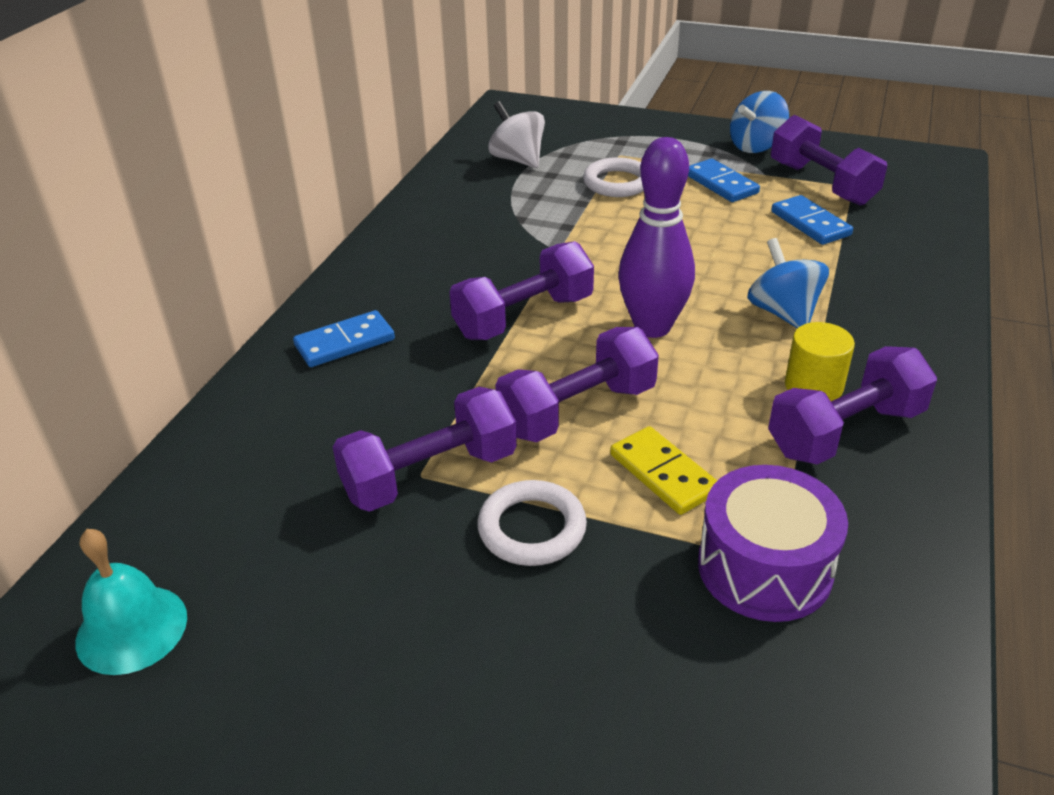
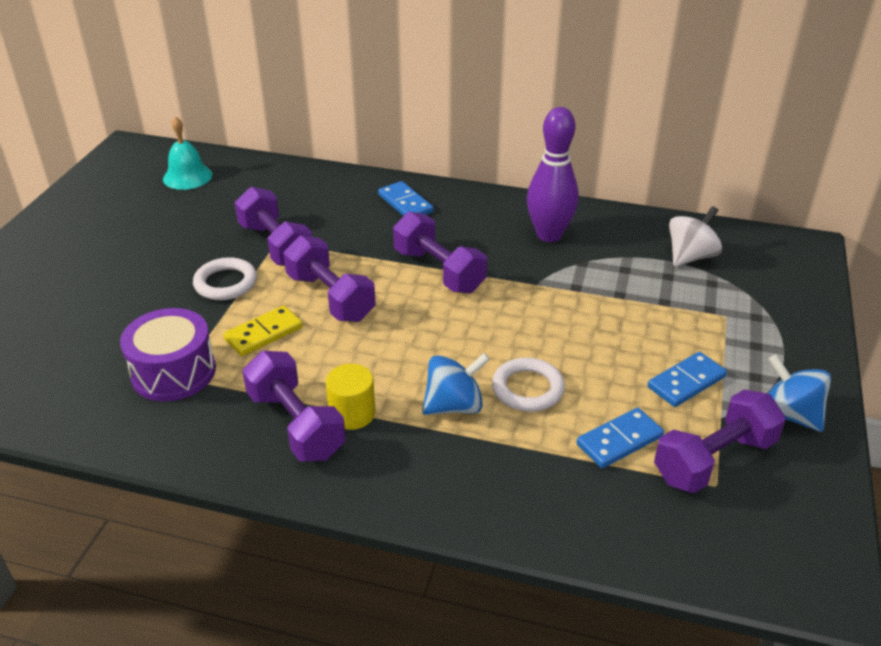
camera: 85 degrees right, 0 degrees up
white ring [583,157,644,197] -> white ring moved to [492,357,565,412]
purple bowling pin [618,137,695,338] -> purple bowling pin moved to [527,107,579,242]

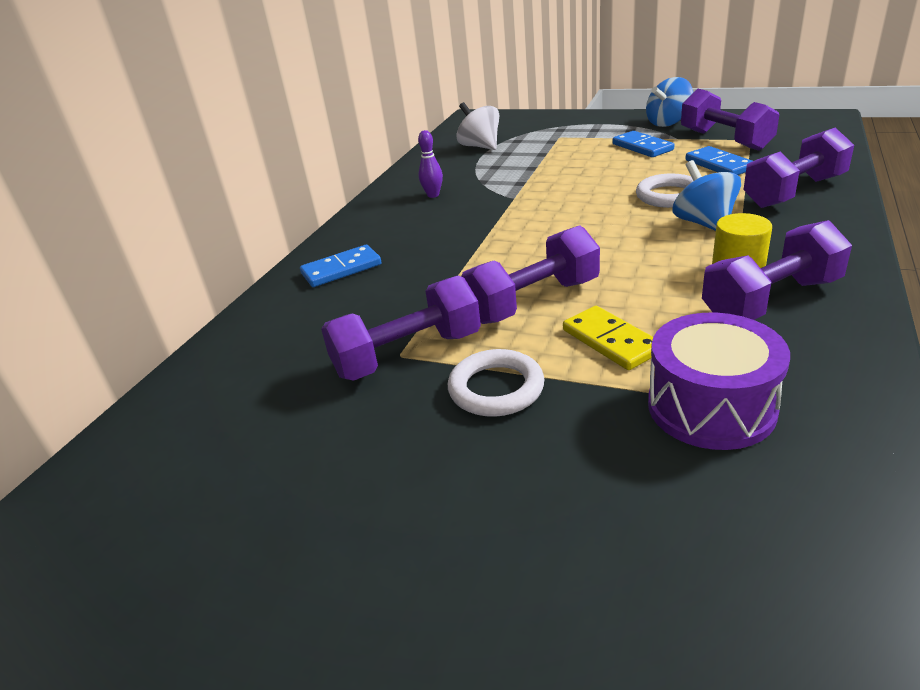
camera: 80 degrees left, 5 degrees down
turquoise bell [163,116,212,190] -> none
purple dumbbell [393,211,487,293] -> purple dumbbell moved to [743,127,854,208]
purple bowling pin [527,107,579,242] -> purple bowling pin [418,130,443,198], size x0.47

